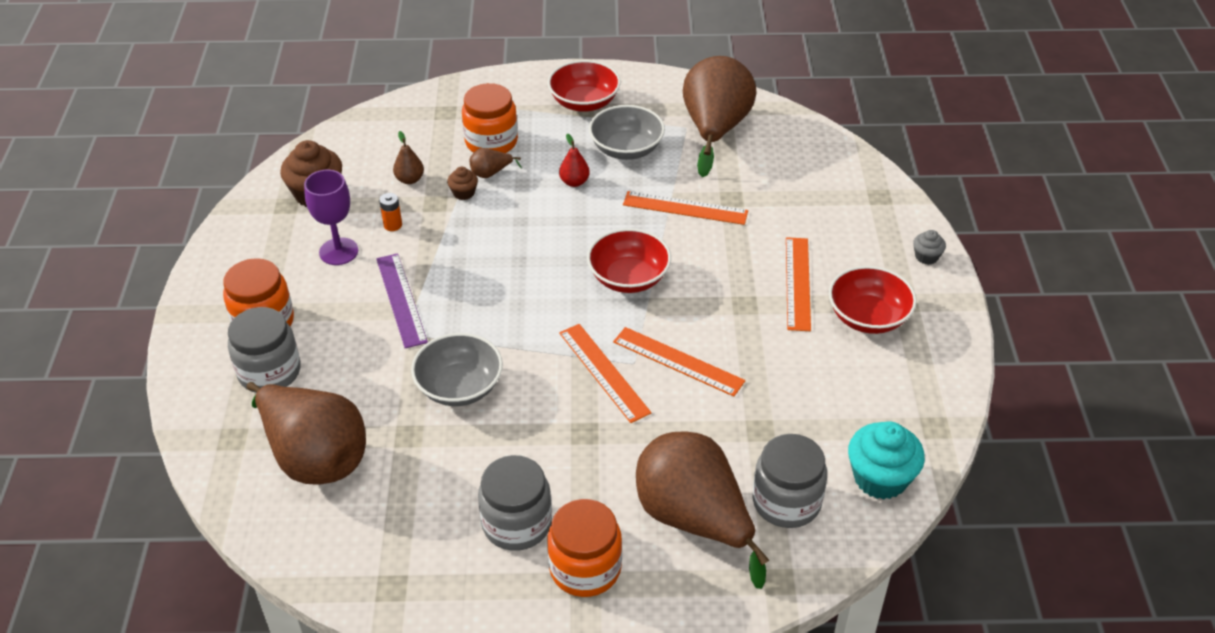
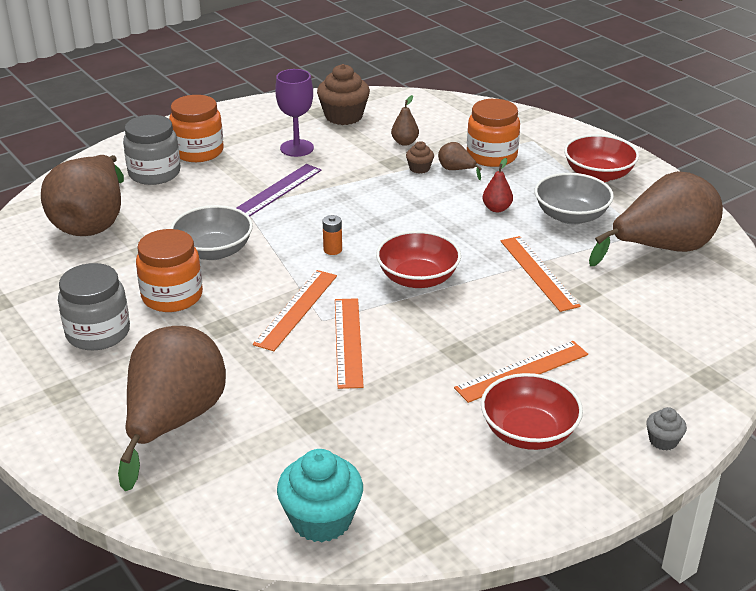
camera: 55 degrees right, 10 degrees down
orange battery [379,193,402,231] -> orange battery moved to [323,215,342,255]
orange jar [547,499,622,597] -> orange jar moved to [136,229,203,312]
grey jar [753,434,827,528] -> none

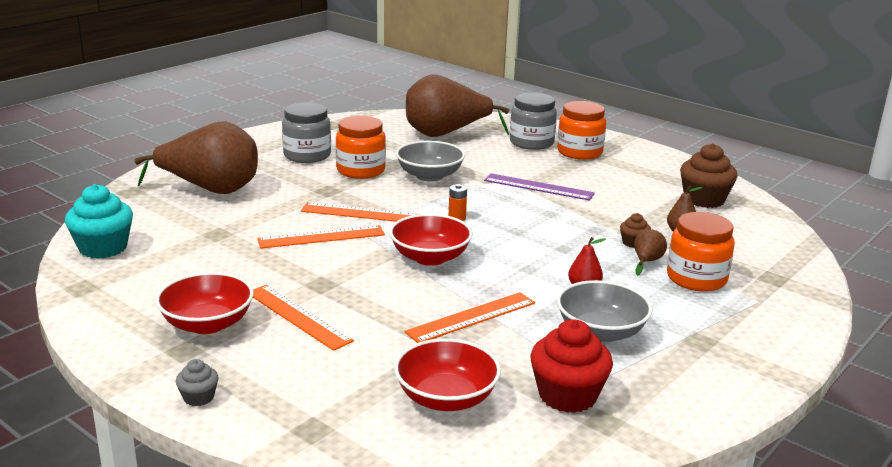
camera: 75 degrees right, 10 degrees down
purple goblet [275,69,314,157] -> none
red bowl [564,134,639,182] -> red bowl moved to [394,338,501,411]
brown pear [589,171,723,266] -> red cupcake [530,319,613,413]

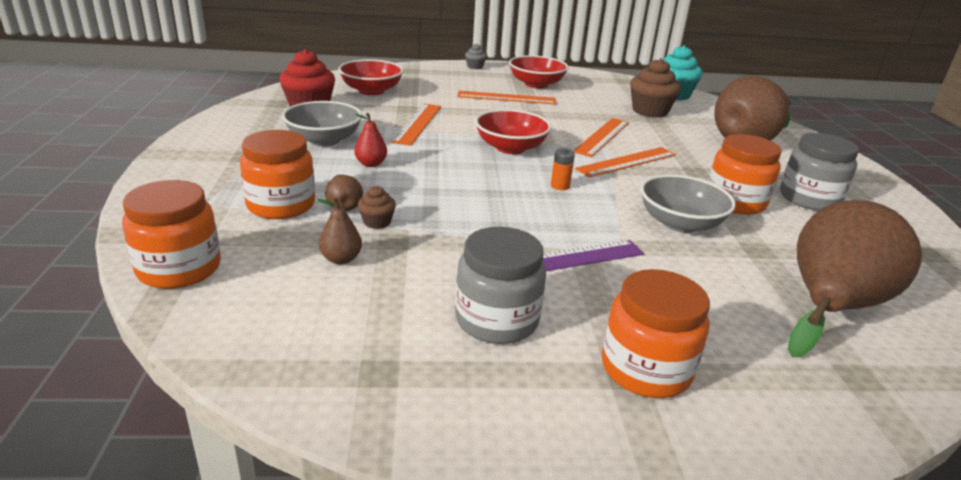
camera: 135 degrees right, 5 degrees up
grey jar [510,92,557,150] -> grey jar moved to [455,227,546,344]
brown cupcake [680,143,738,208] -> brown cupcake moved to [630,58,681,118]
none -> orange jar [122,180,221,289]

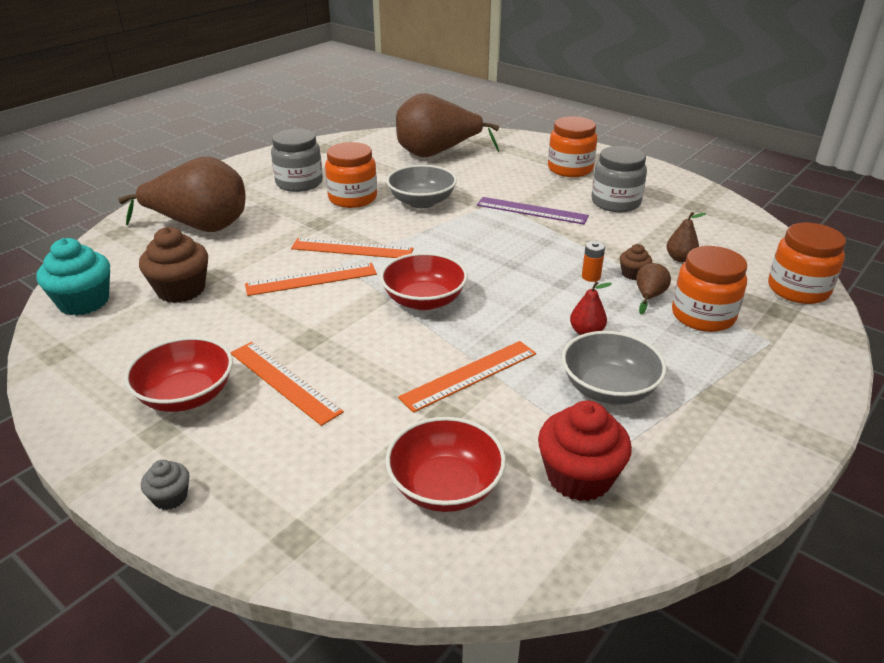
camera: 135 degrees left, 5 degrees up
orange battery [551,148,575,190] -> orange battery moved to [582,241,605,282]

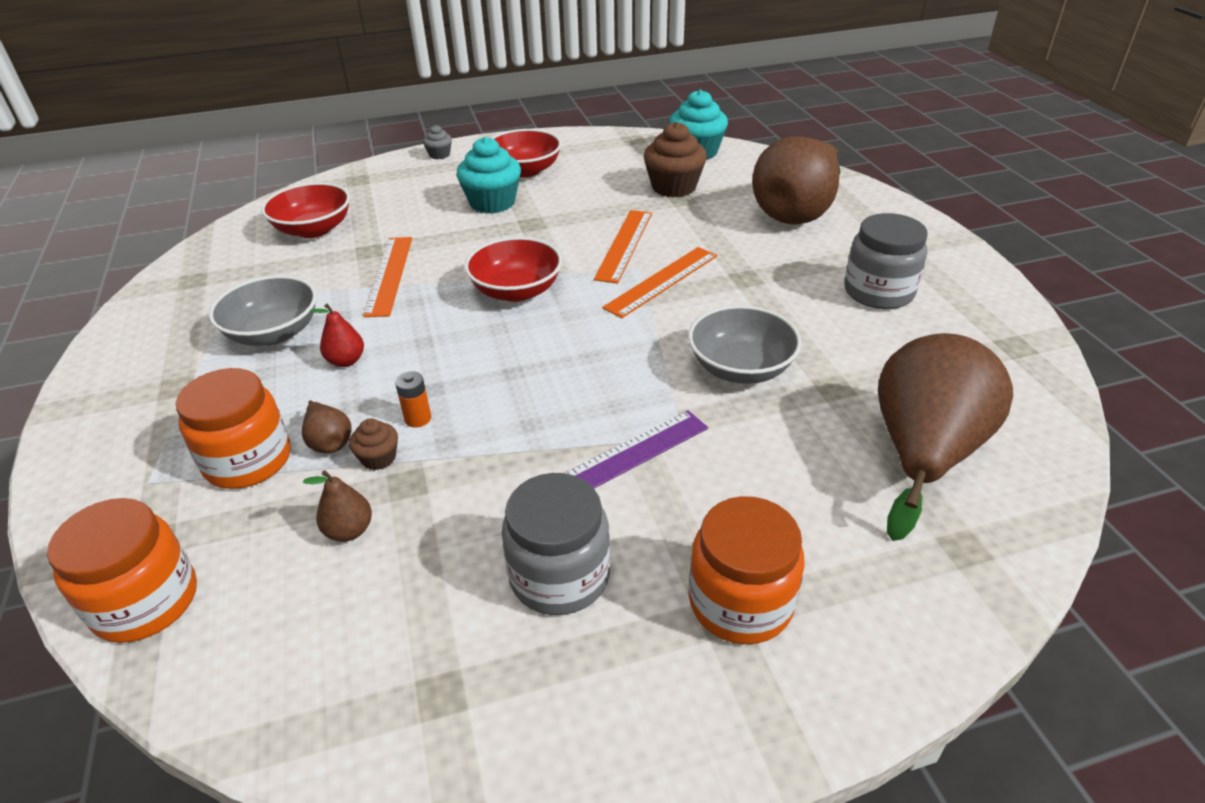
camera: 125 degrees right, 5 degrees up
orange ruler [231,342,344,426] -> turquoise cupcake [456,137,521,214]
orange jar [325,142,377,208] -> none
red cupcake [538,401,632,501] -> none

